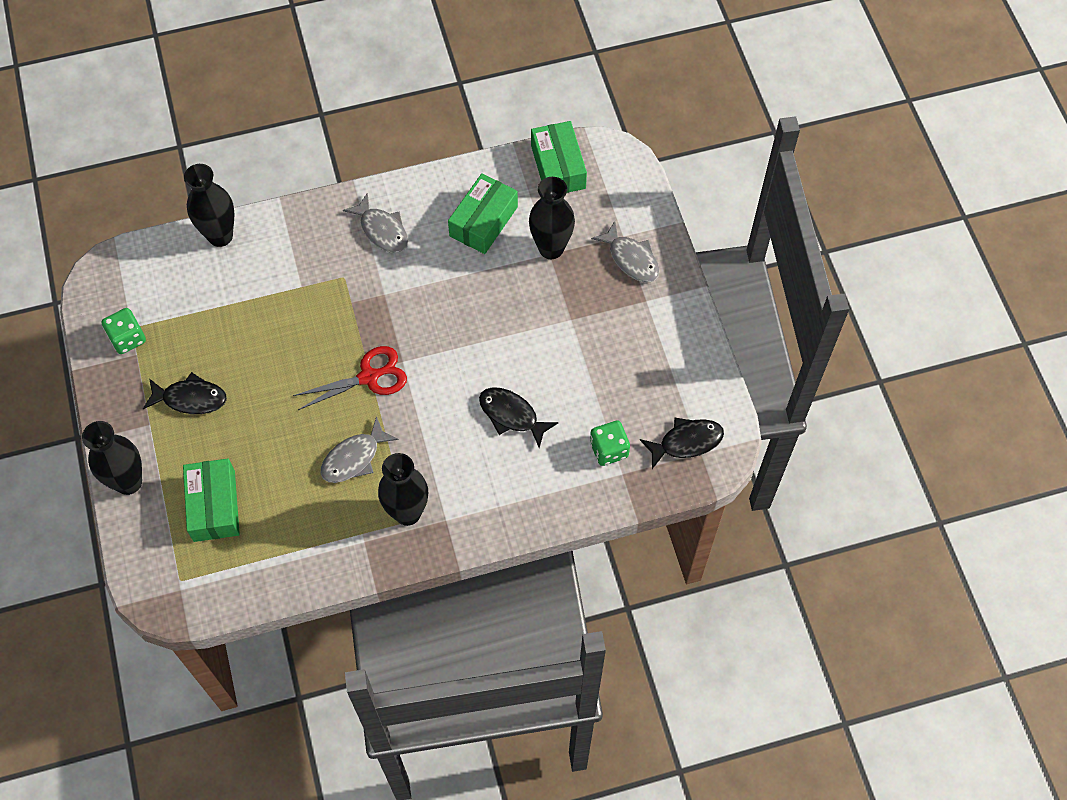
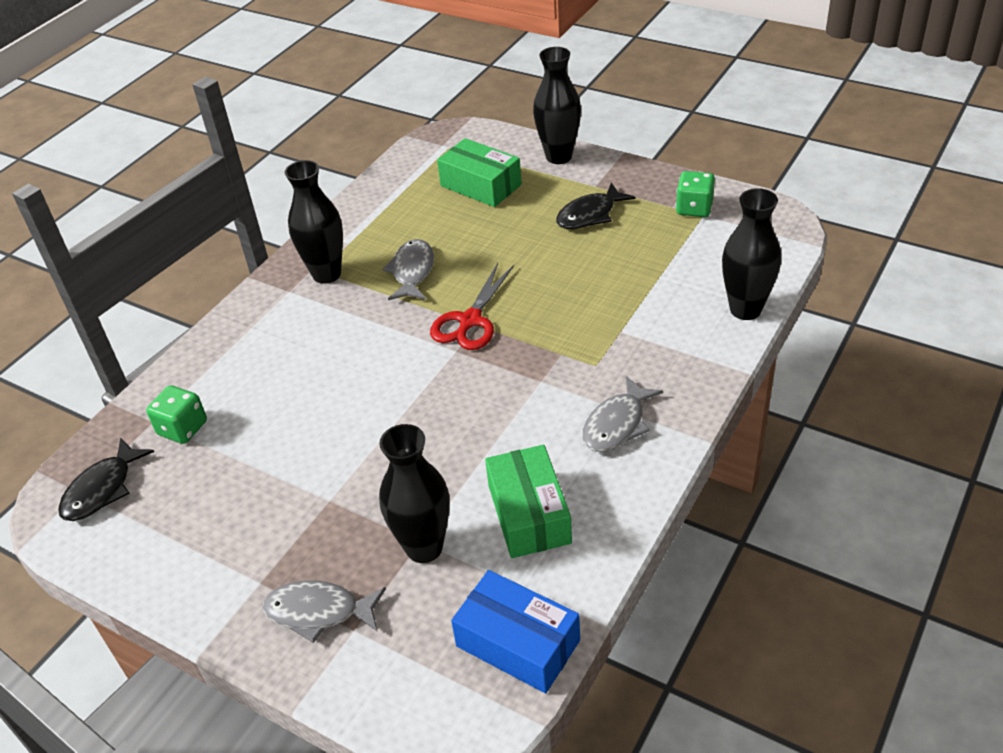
camera: 140 degrees right, 20 degrees down
grey fish [343,192,408,253] -> grey fish turned 60 degrees counterclockwise [582,376,663,452]
black fish [479,387,558,448] -> none
green box [531,121,587,193] -> blue box [451,570,580,693]

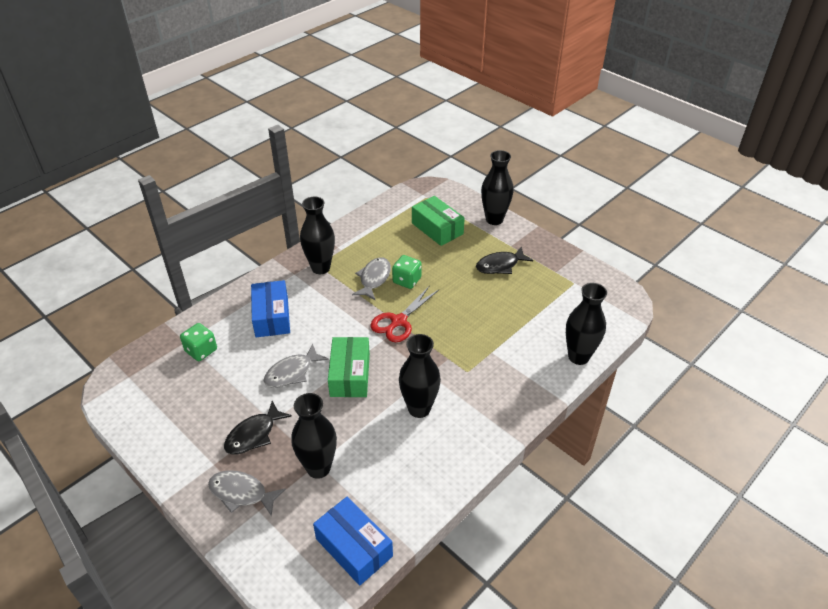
camera: 10 degrees right, 0 degrees up
black fish [58,437,154,521] -> black fish moved to [224,401,292,454]
green box [485,445,572,558] -> green box moved to [328,337,370,397]
grey fish [582,376,663,452] -> grey fish moved to [264,344,329,388]
green dice [676,171,715,217] -> green dice moved to [392,255,422,289]
none -> blue box [251,280,290,337]
none -> black vase [399,334,441,418]

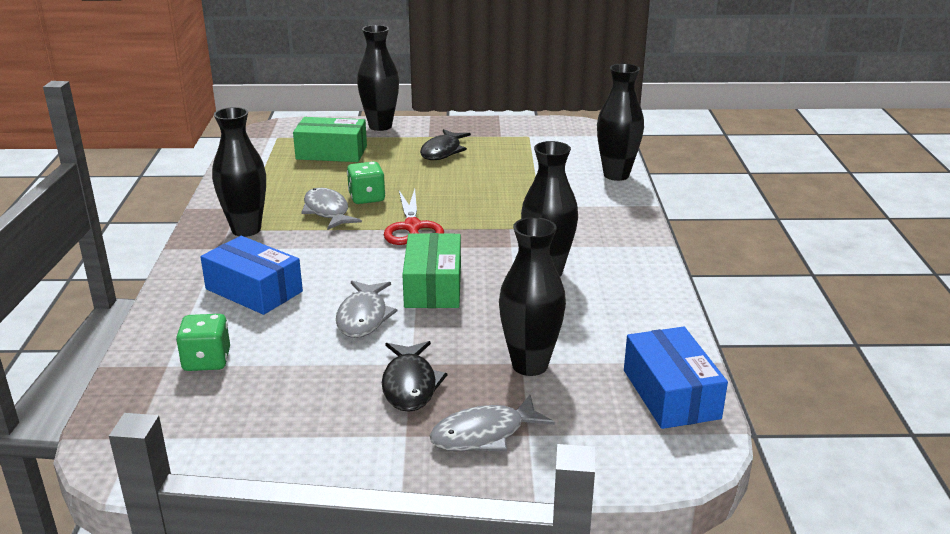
camera: 45 degrees left, 15 degrees down
blue box [313,497,393,586] -> blue box turned 75 degrees clockwise [624,327,728,429]
green box [328,337,370,397] -> green box turned 45 degrees clockwise [402,233,461,308]

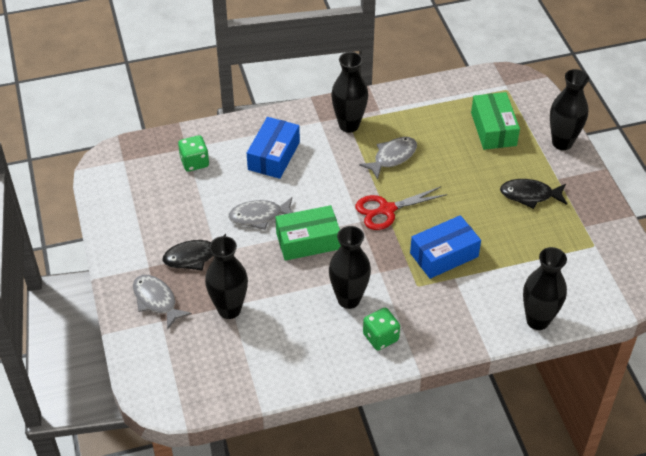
camera: 75 degrees right, 20 degrees up
green dice [347,161,385,204] -> green dice moved to [363,308,400,350]
blue box [624,327,728,429] -> blue box moved to [410,215,481,279]

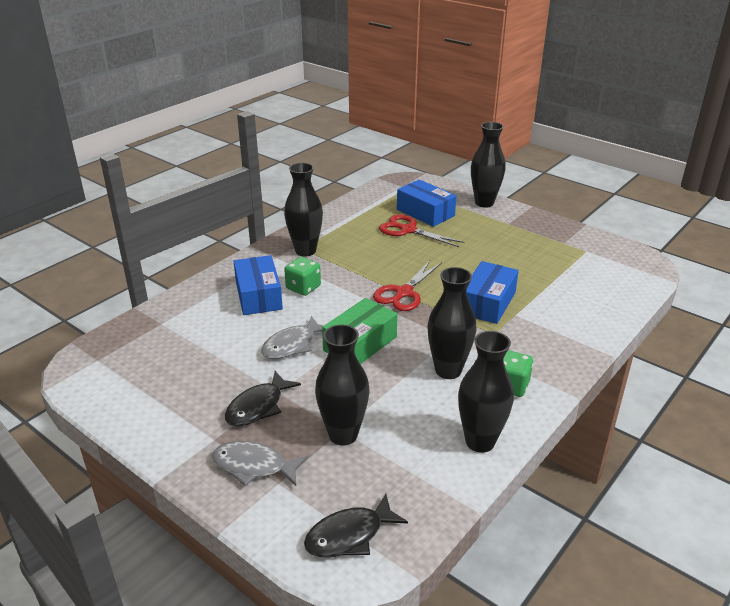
camera: 35 degrees left, 15 degrees down
green dice [178,135,209,172] -> green dice moved to [284,257,321,296]
grey fish [359,137,417,180] -> none
green box [471,92,520,150] -> blue box [397,179,456,227]
black fish [500,179,567,209] -> black fish moved to [304,494,408,557]
black vase [523,247,567,330] -> black vase moved to [458,331,514,453]
none -> red scissors [379,214,465,247]

